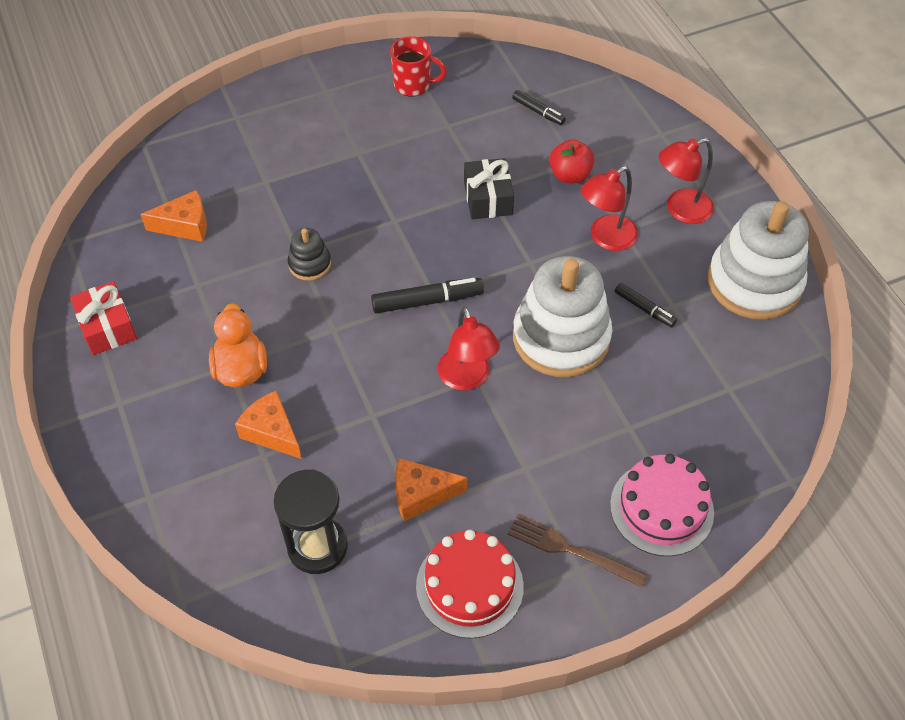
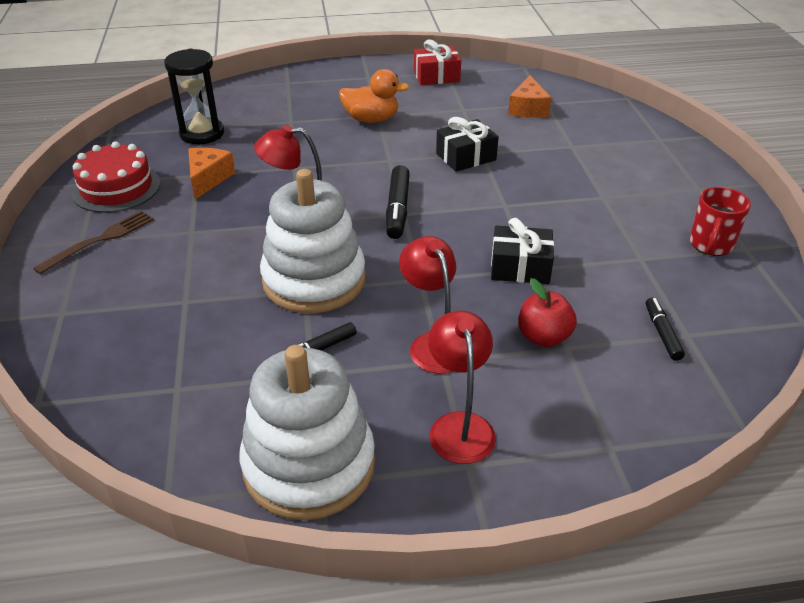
camera: 105 degrees right, 15 degrees down
orange cheese [235,391,302,459] -> none
black stacking toy [288,228,331,281] -> black gift [436,117,499,172]
black marker [512,90,566,125] -> black marker turned 120 degrees clockwise [646,298,685,361]
pink cake [610,454,714,556] -> none

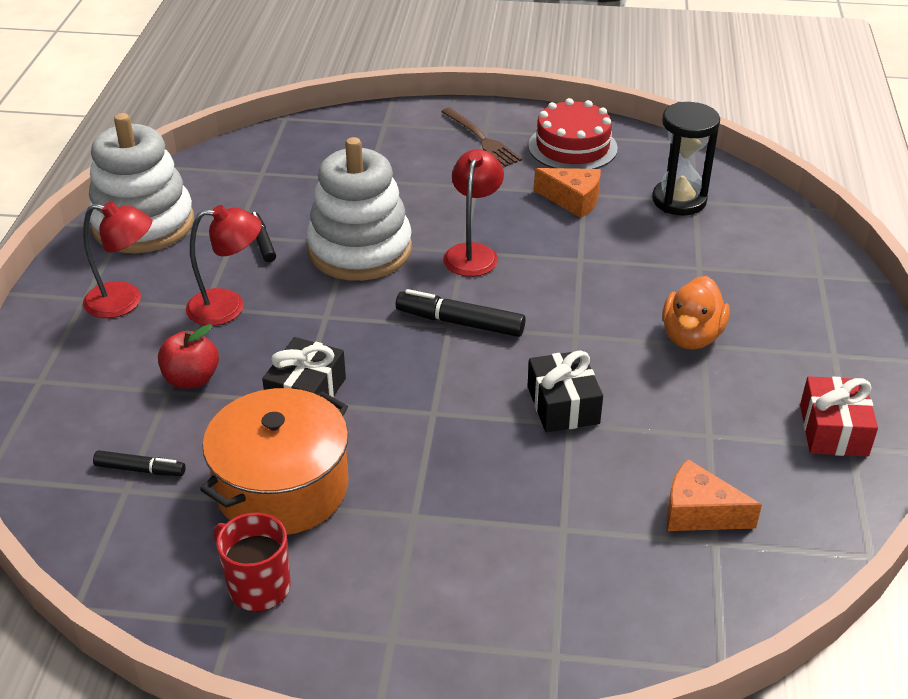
camera: 105 degrees right, 0 degrees up
none -> orange pot [200,388,348,535]

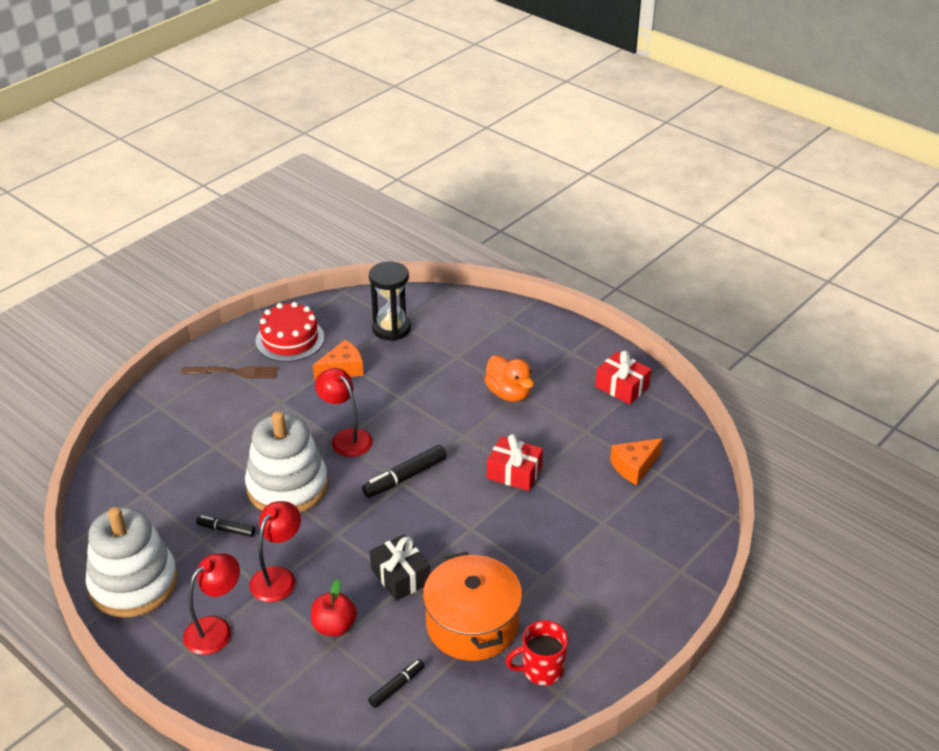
camera: 55 degrees left, 0 degrees up
black gift [527,350,603,432] -> red gift [487,434,543,491]

